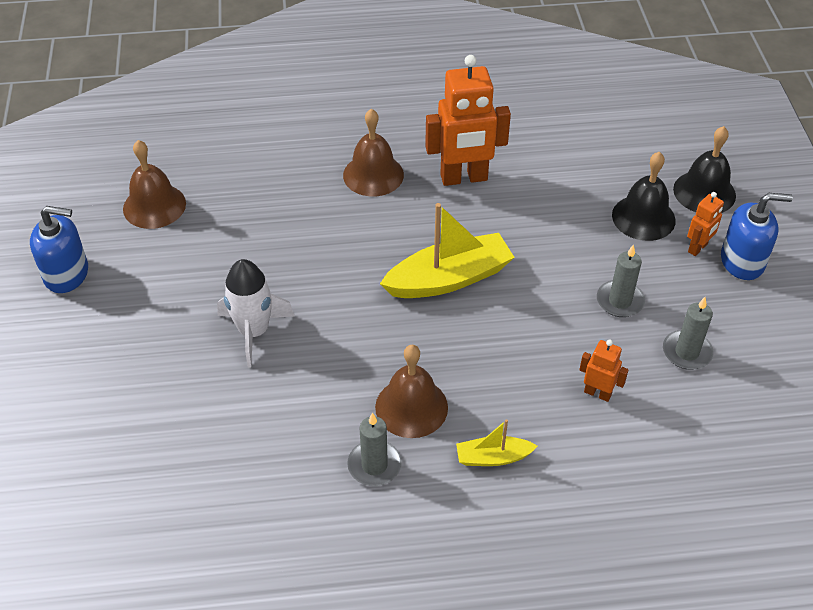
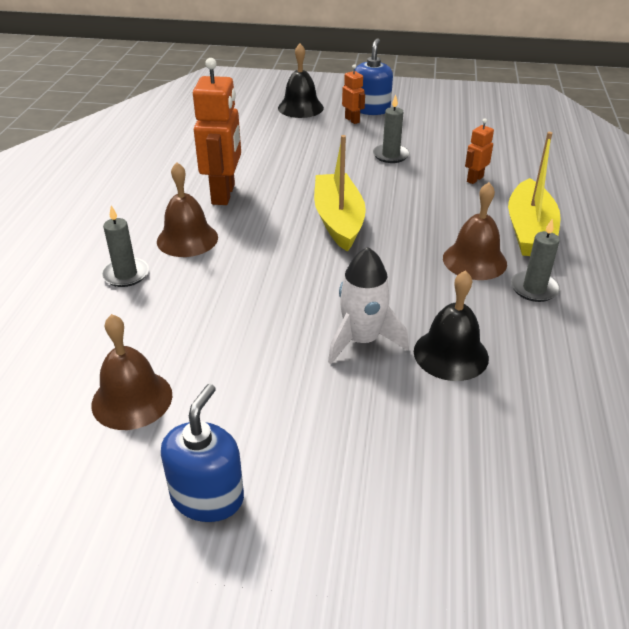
camera: 75 degrees left, 10 degrees down
yellow boat [456,419,538,466] -> yellow boat [508,132,561,256], size x1.92
black bell [612,152,676,241] -> black bell moved to [414,270,489,381]
grey candle [663,297,714,370] -> grey candle moved to [101,206,149,287]

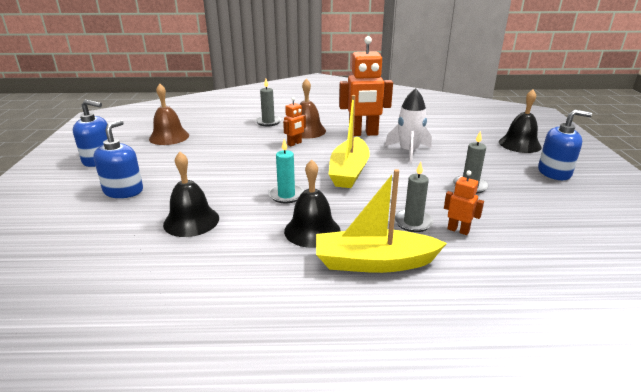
camera: 80 degrees right, 10 degrees down
yellow boat [314,135,366,252] -> yellow boat turned 120 degrees clockwise [329,95,370,188]
white rocket [328,247,409,364] -> white rocket moved to [385,88,432,164]
orange robot [342,64,365,124] -> orange robot moved to [283,97,306,146]
brown bell [443,182,507,280] -> black bell [284,159,340,248]
grey candle [511,219,560,302] -> grey candle moved to [395,162,434,232]
none -> blue soap dispenser [94,120,143,198]
none -> turquoise candle [269,139,304,204]

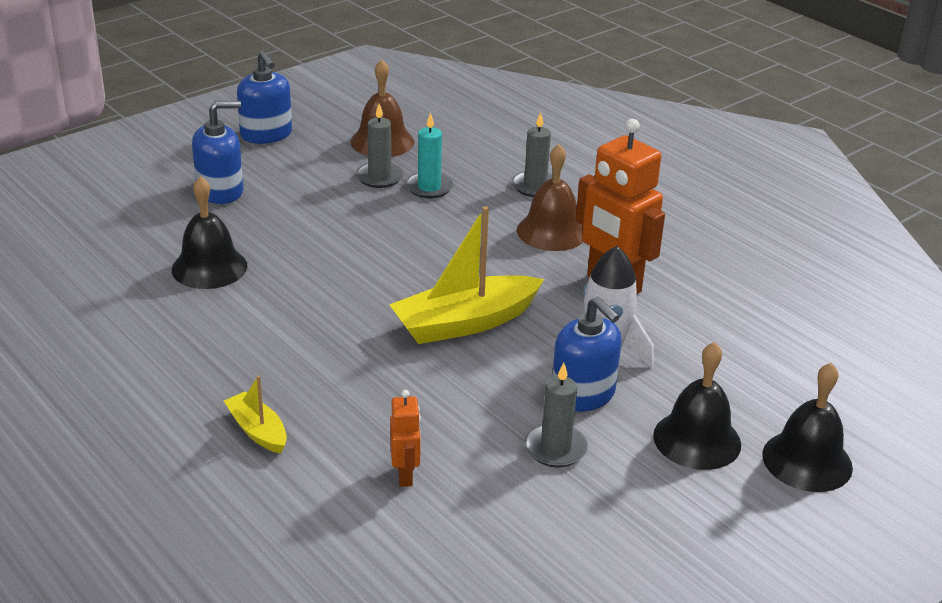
camera: 50 degrees right, 5 degrees up
turquoise candle [269,139,304,204] -> turquoise candle moved to [405,113,453,198]
orange robot [283,97,306,146] -> none
black bell [284,159,340,248] -> black bell moved to [653,342,741,470]
yellow boat [316,169,447,273] -> yellow boat [224,375,287,454], size x0.52
grey candle [395,162,434,232] -> grey candle moved to [356,103,404,188]
blue soap dispenser [538,109,592,180] -> blue soap dispenser moved to [552,297,622,412]

